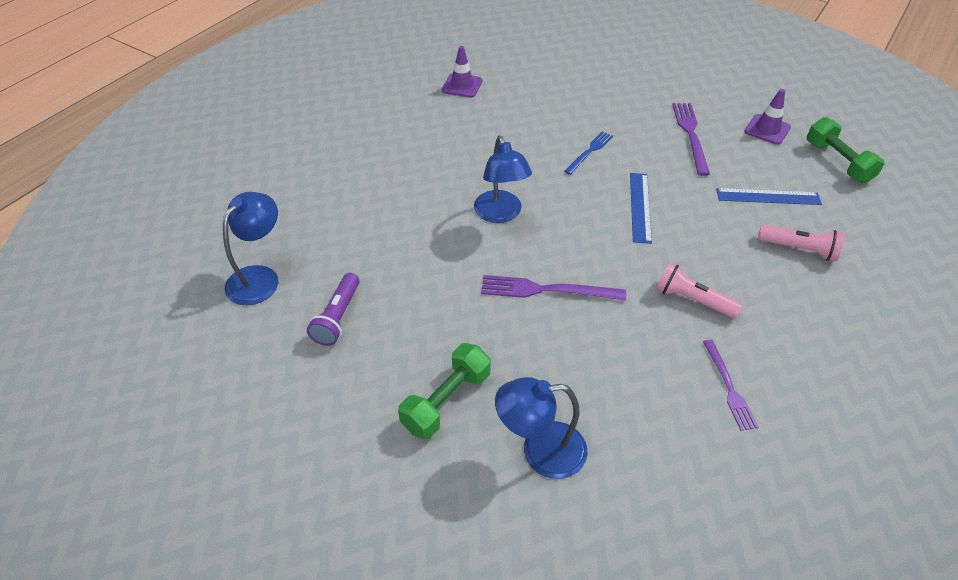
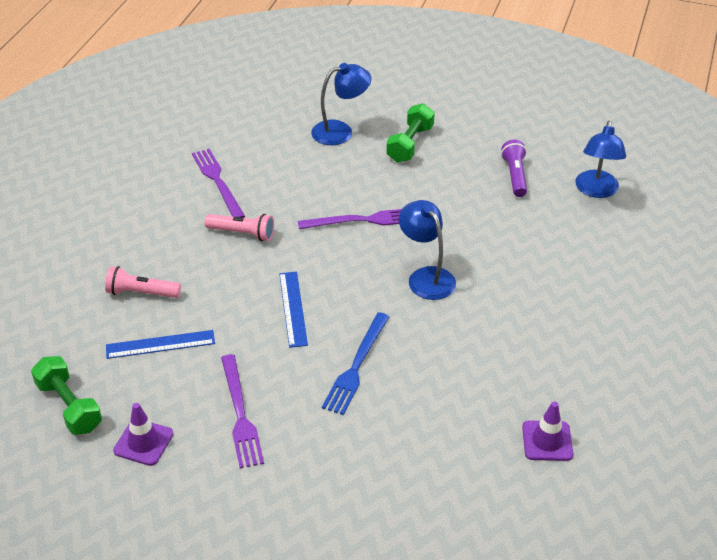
camera: 165 degrees right, 5 degrees down
blue fork [564,131,613,175] -> blue fork [322,312,389,415], size x1.52
purple fork [703,340,758,431] -> purple fork [192,149,245,218], size x1.52

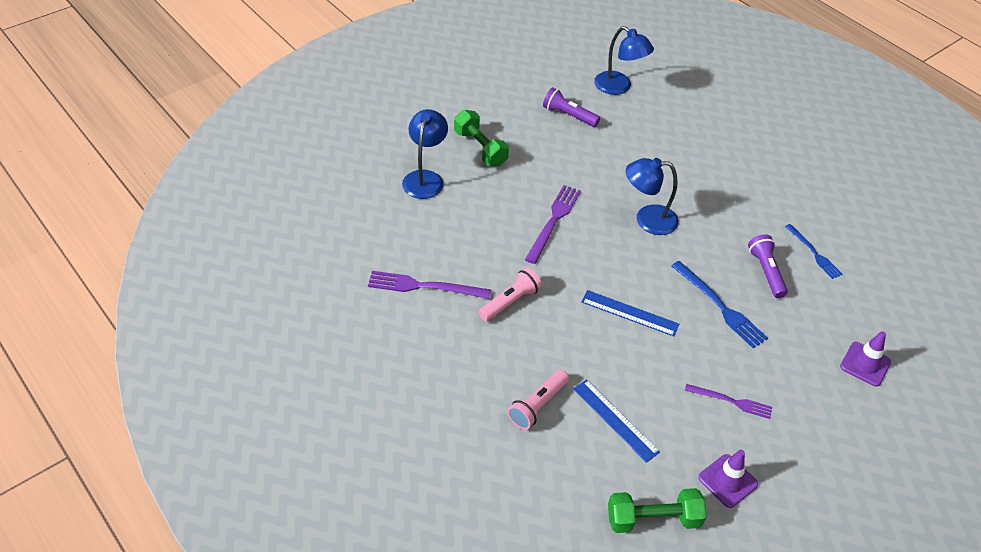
camera: 60 degrees left, 5 degrees up
blue ruler [106,330,215,359] -> blue ruler turned 60 degrees counterclockwise [573,379,660,463]
purple fork [221,354,264,468] -> purple fork [685,384,772,419], size x0.66
purple traffic cone [522,402,573,461] -> purple traffic cone moved to [840,331,891,386]
none -> purple flashlight [748,234,788,298]
none -> blue fork [785,224,843,279]

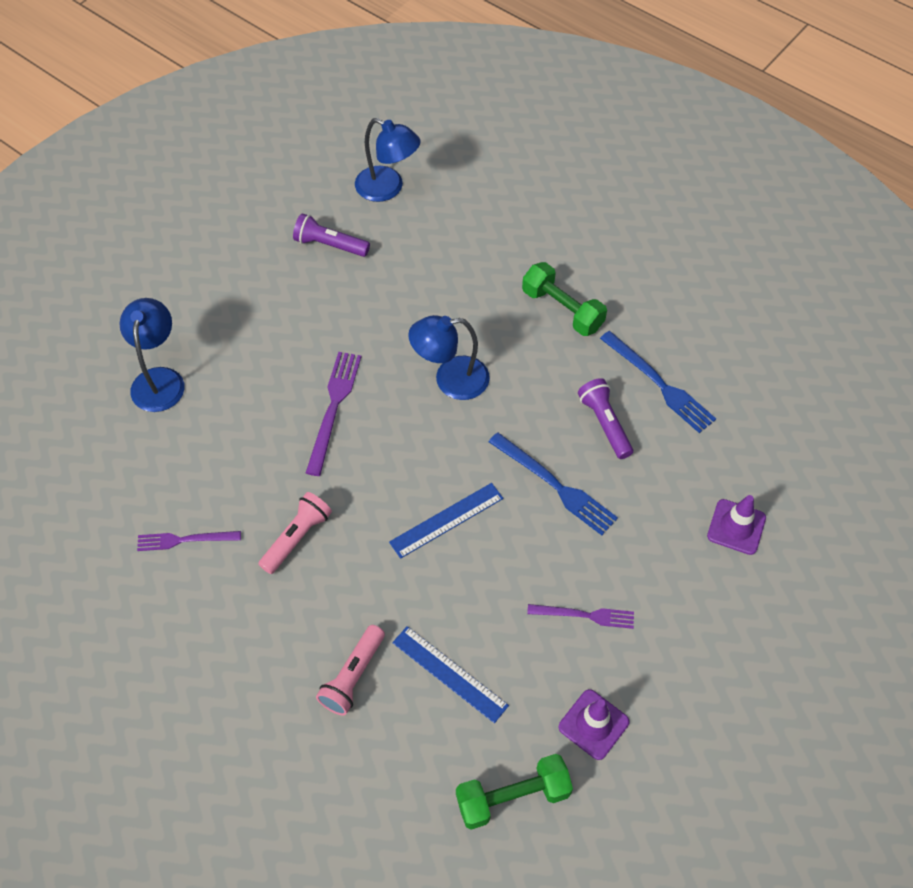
camera: 10 degrees left, 10 degrees up
purple fork [368,271,491,299] -> purple fork [137,531,241,551], size x0.66
green dumbbell [454,110,509,167] -> green dumbbell moved to [522,262,607,336]
blue ruler [581,290,679,336] -> blue ruler turned 45 degrees counterclockwise [389,483,503,559]
blue fork [785,224,843,279] -> blue fork [600,331,716,433], size x1.52

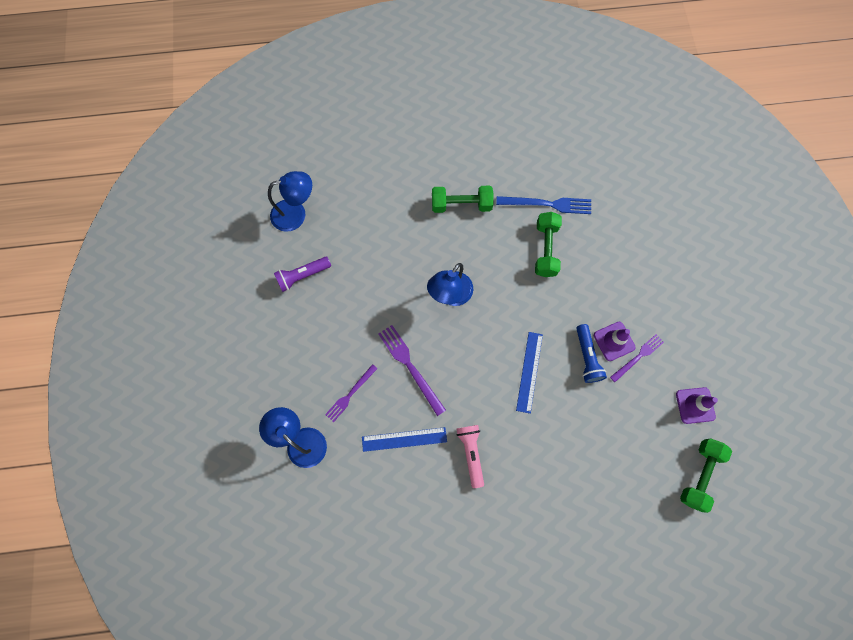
camera: 45 degrees left, 15 degrees up
purple fork [137,531,241,551] -> purple fork moved to [325,364,378,422]
pink flashlight [316,625,385,716] -> none
blue ruler [392,626,509,723] -> blue ruler moved to [362,427,447,452]
blue fork [489,432,618,535] -> none
purple flashlight [578,378,633,459] -> green dumbbell [535,212,562,277]
purple traffic cone [707,495,766,555] -> purple traffic cone moved to [594,322,636,361]
none -> blue flashlight [576,324,607,383]

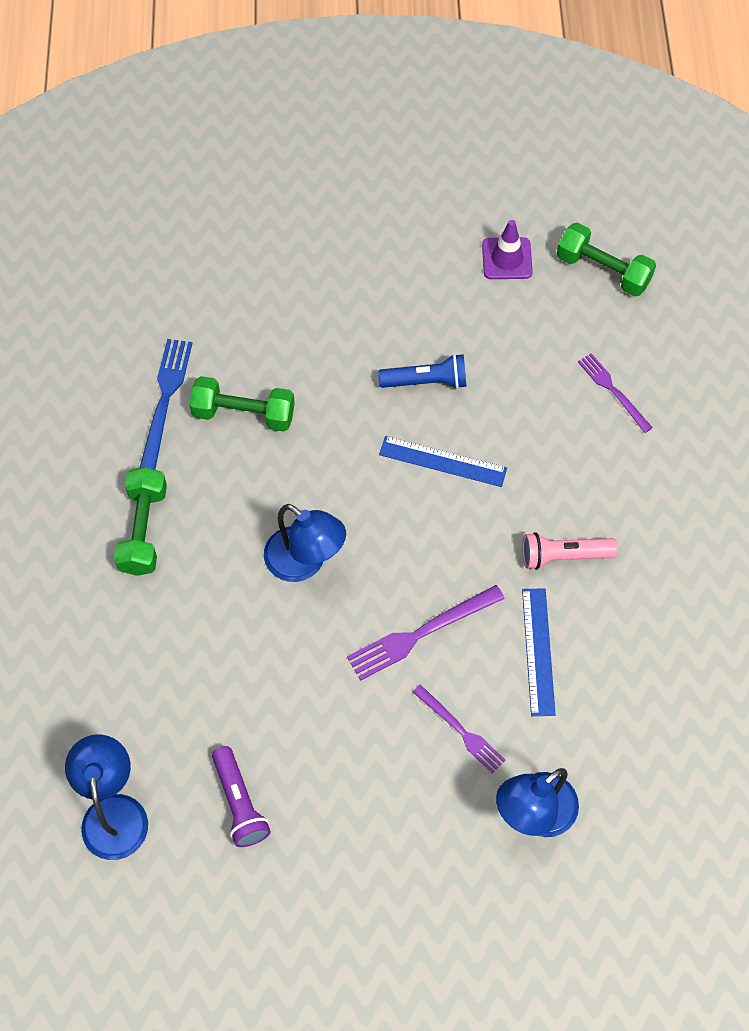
camera: 85 degrees left, 10 degrees down
purple traffic cone [594,322,636,361] -> none
purple fork [610,334,664,382] -> purple fork moved to [578,353,653,433]

